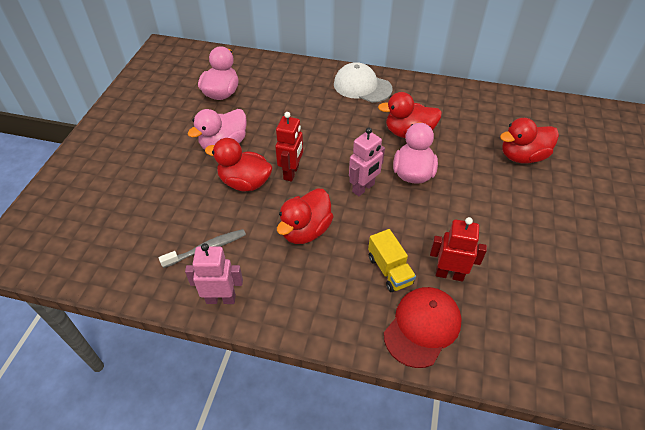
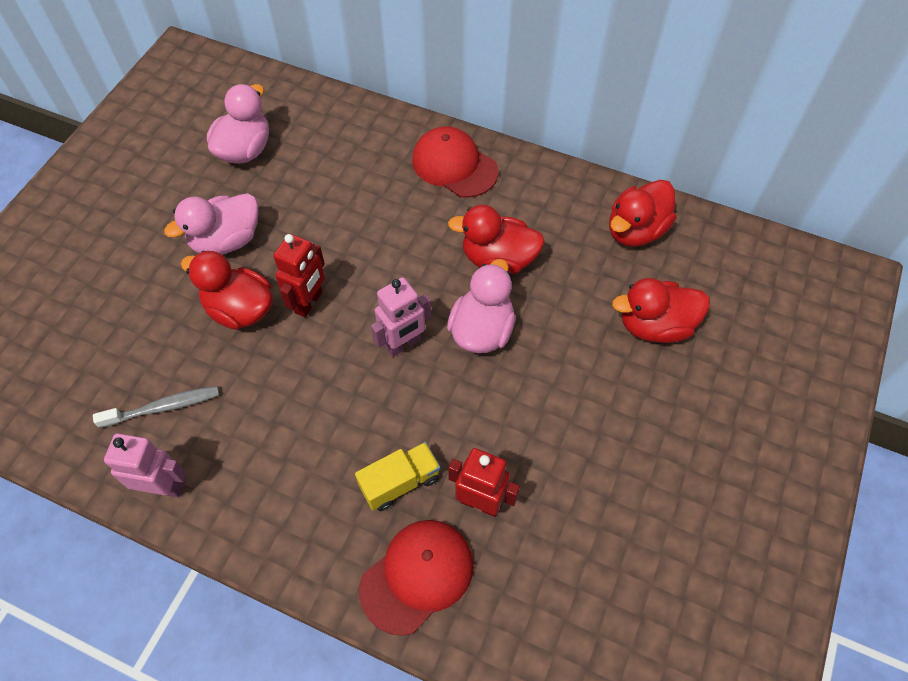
camera: 10 degrees right, 10 degrees up
red duck [277,188,334,244] -> red duck moved to [609,180,676,247]
white cap [334,62,392,103] -> red cap [412,126,498,198]
yellow truck [368,229,416,292] -> yellow truck turned 105 degrees counterclockwise [355,442,440,511]

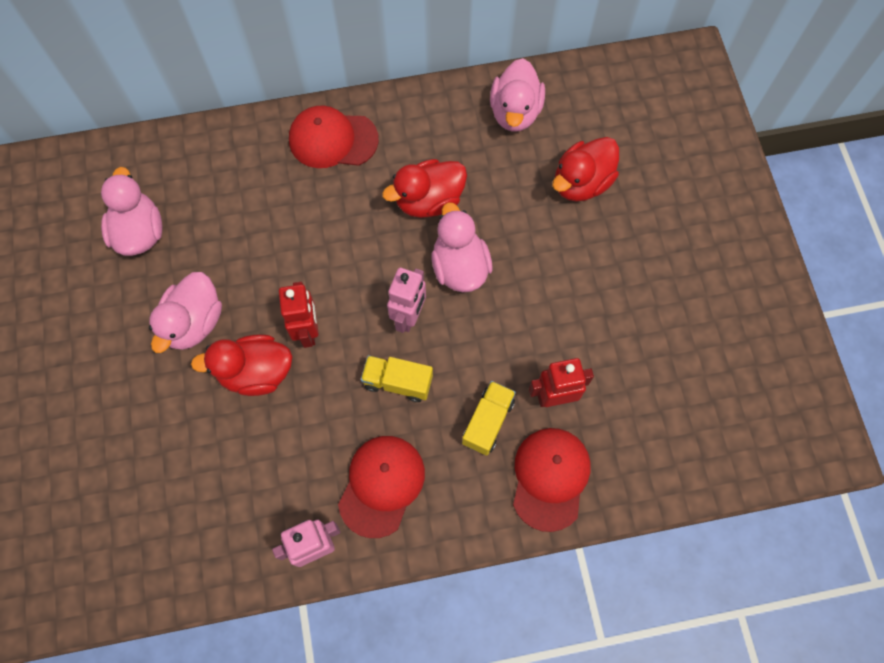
camera: 35 degrees left, 10 degrees up
grey toothbrush [93,386,219,428] -> none
red duck [609,180,676,247] -> pink duck [490,58,545,132]
none -> red cap [338,436,425,538]
none -> yellow truck [361,355,433,402]

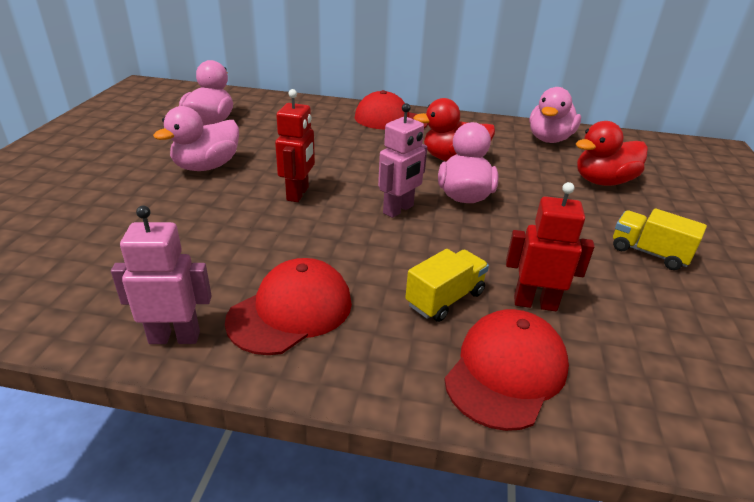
camera: 20 degrees right, 35 degrees down
red duck [191,334,292,396] -> none
yellow truck [361,355,433,402] -> yellow truck moved to [613,208,707,270]

